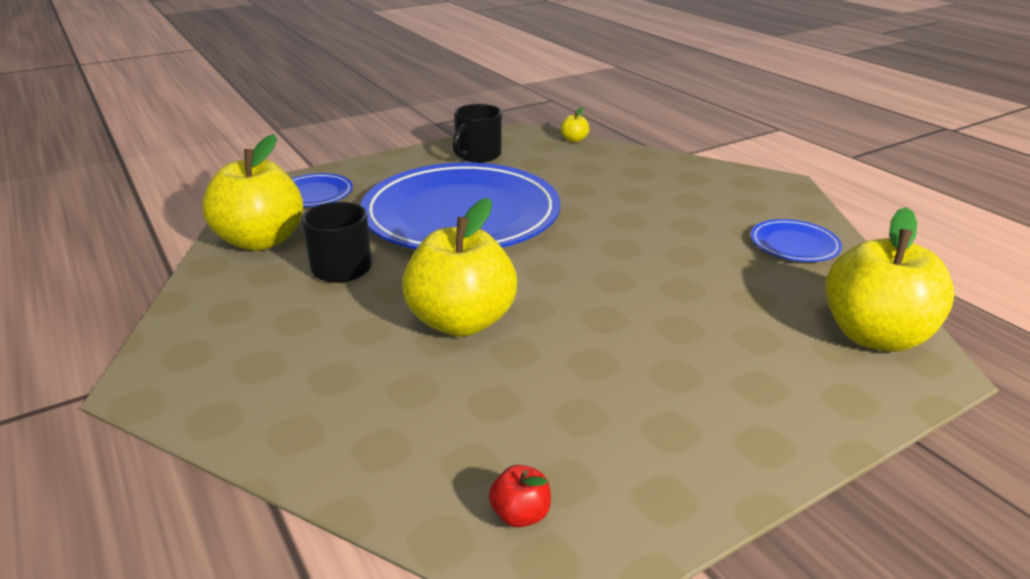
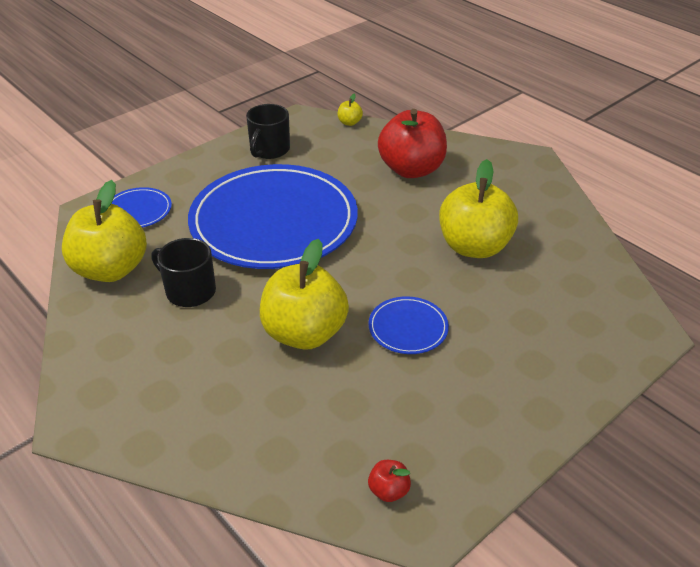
camera: 10 degrees left, 10 degrees up
blue plate [751,219,842,262] -> blue plate moved to [368,296,449,354]
yellow apple [825,207,955,352] -> yellow apple moved to [439,159,518,258]
none -> red apple [378,109,447,178]

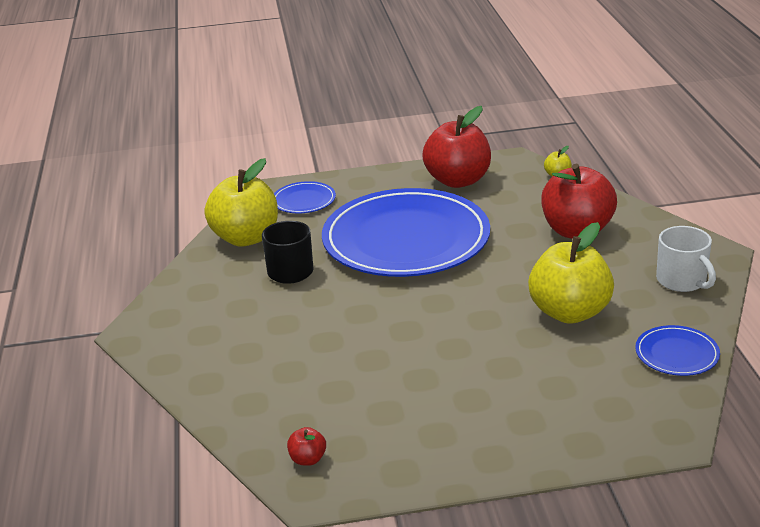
camera: 35 degrees right, 10 degrees down
black mug [246,104,290,159] -> red apple [422,106,491,188]
yellow apple [260,239,349,350] -> none
blue plate [368,296,449,354] -> blue plate moved to [635,325,720,376]
none -> white mug [656,226,716,292]

